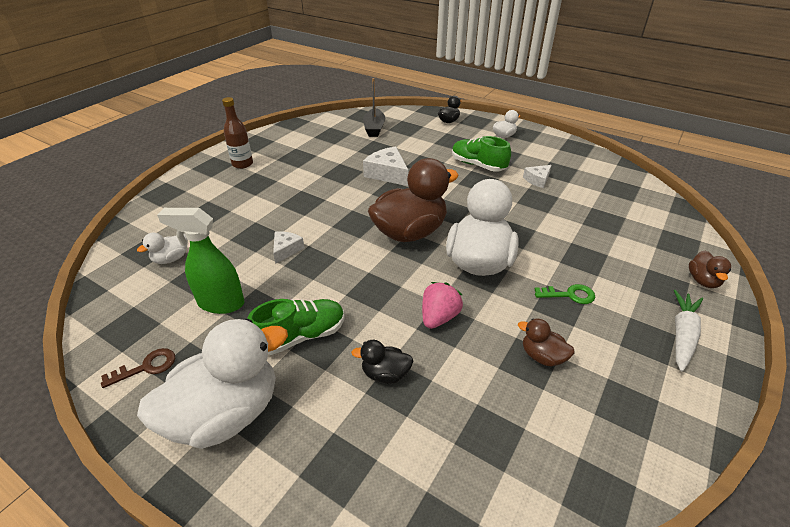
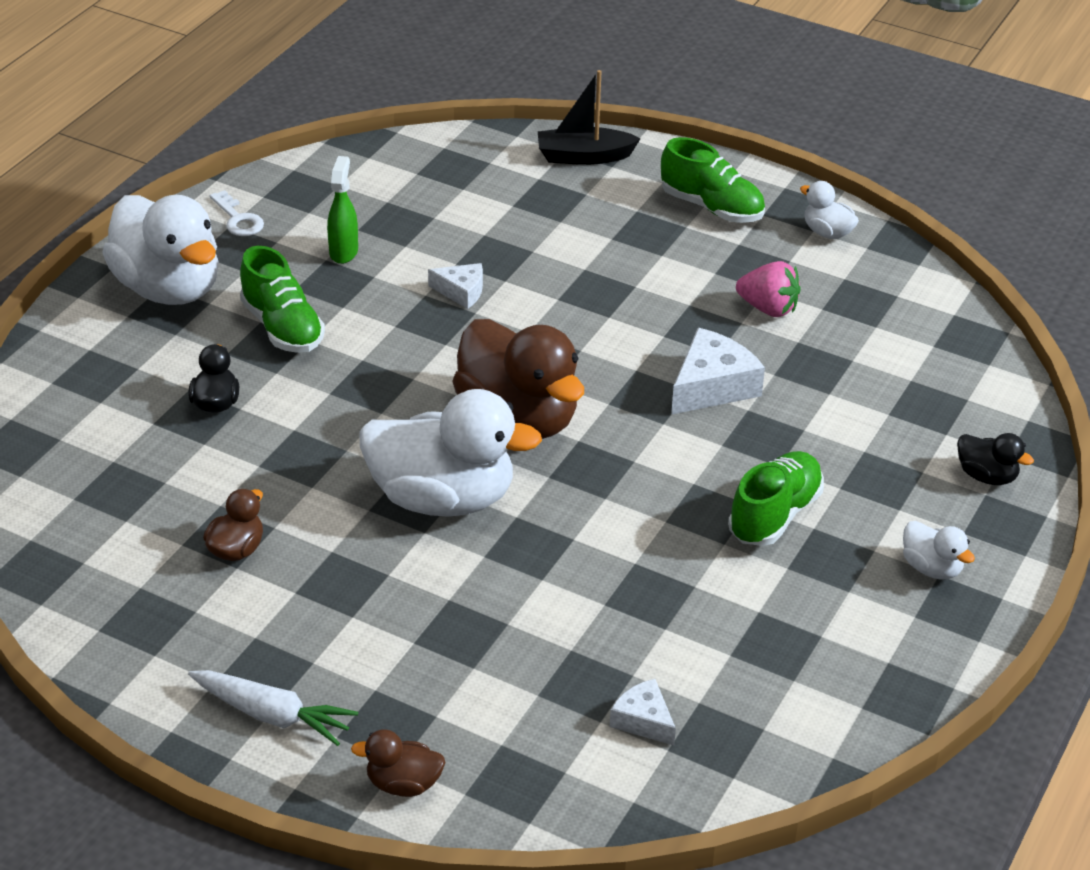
camera: 85 degrees right, 0 degrees up
brown key [101,348,175,388] -> white key [210,190,264,236]
white duck [137,232,188,264] -> white duck moved to [800,181,859,239]
green spray bottle [157,208,244,314] -> green spray bottle [327,156,358,264], size x0.65
brown bottle [222,97,253,169] -> green shoe [661,137,765,223]
black boat [363,78,385,137] -> black boat moved to [538,70,640,165]
pink strawberry [422,282,463,329] -> pink strawberry moved to [736,261,801,317]
white cheese [523,165,551,188] -> white cheese moved to [610,679,676,746]
green key [535,284,595,304] -> none

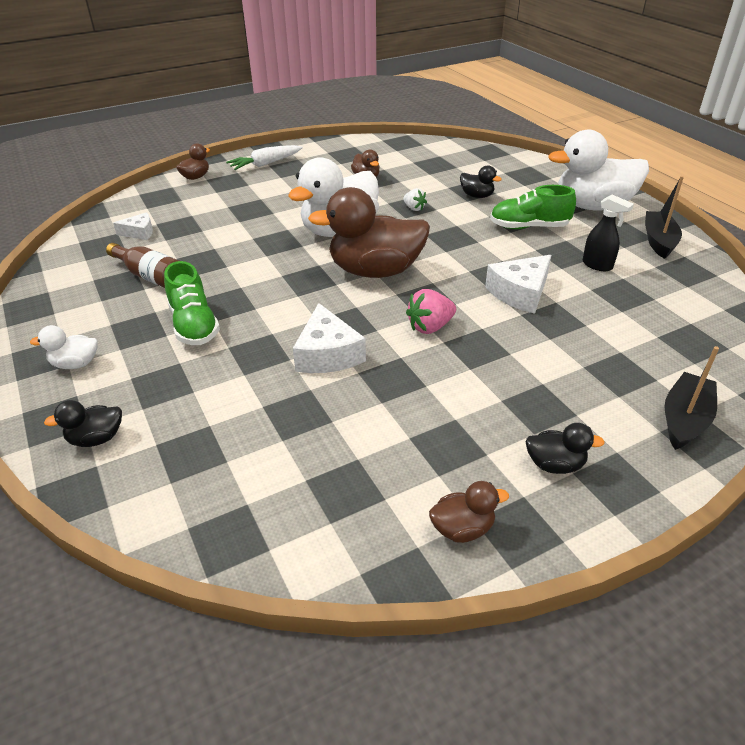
camera: 125 degrees right, 0 degrees up
white key [210,190,264,236] -> black boat [645,176,684,259]
green spray bottle [327,156,358,264] -> black spray bottle [583,195,634,271]
white cheese [428,263,483,309] -> white cheese [485,255,551,314], size x1.68
green shoe [661,137,765,223] -> black duck [526,423,605,474]
pink strawberry [736,261,801,317] -> pink strawberry moved to [406,289,456,334]
white duck [800,181,859,239] -> brown duck [429,481,509,543]
none -> brown bottle [106,243,179,288]
none -> white strawberry [403,188,427,211]

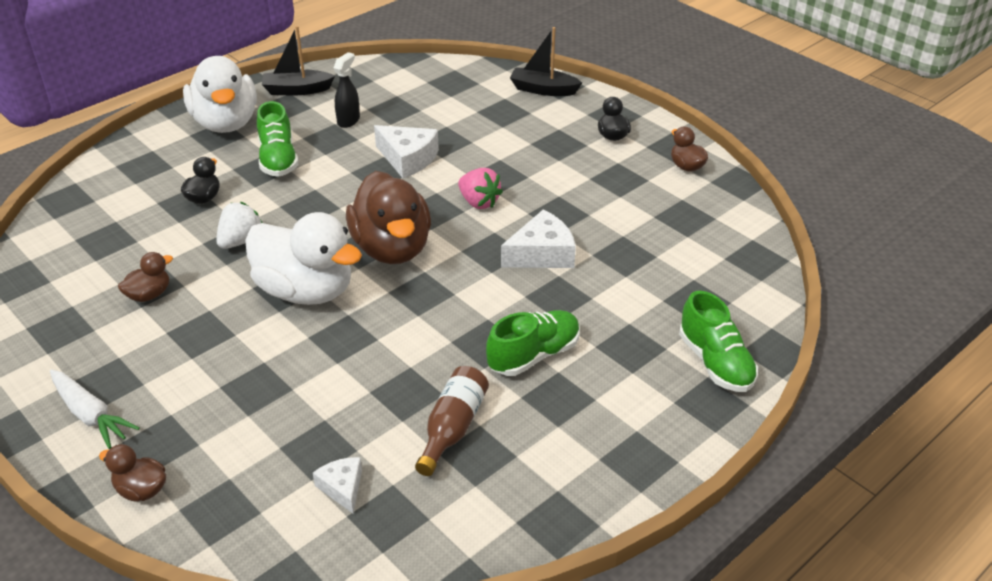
camera: 105 degrees left, 0 degrees up
white duck [30,325,98,369] -> none
black duck [44,400,122,447] -> green shoe [679,291,758,392]
white strawberry [403,188,427,211] -> white strawberry [216,202,262,249], size x1.57

